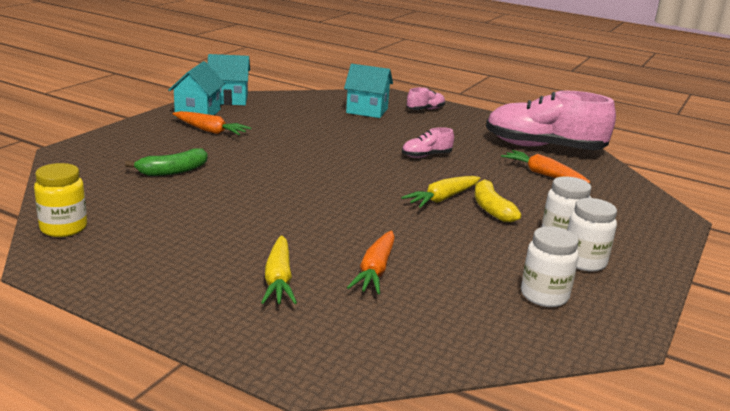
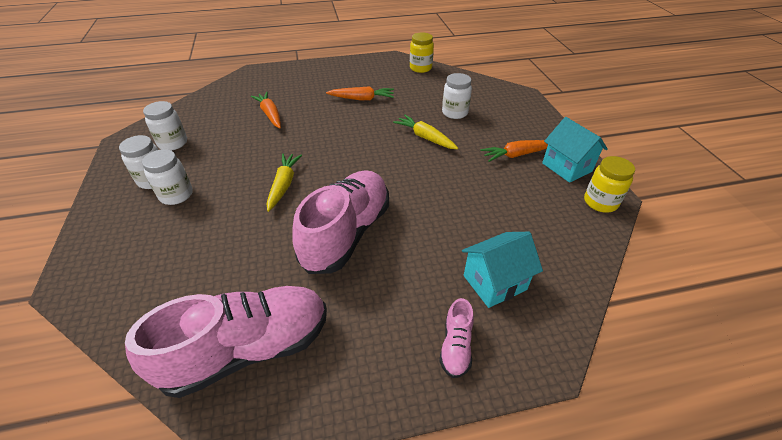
camera: 140 degrees right, 20 degrees up
green banana [125,148,208,176] -> white jar [442,73,472,119]
turquoise house [207,54,250,105] -> yellow jar [584,156,635,213]
yellow carrot [261,235,297,304] -> yellow carrot moved to [393,115,458,149]
pink shoe [402,127,454,158] -> pink shoe [292,170,389,274], size x2.30
yellow banana [474,179,521,222] -> none
orange carrot [501,150,590,183] -> orange carrot moved to [326,86,394,100]

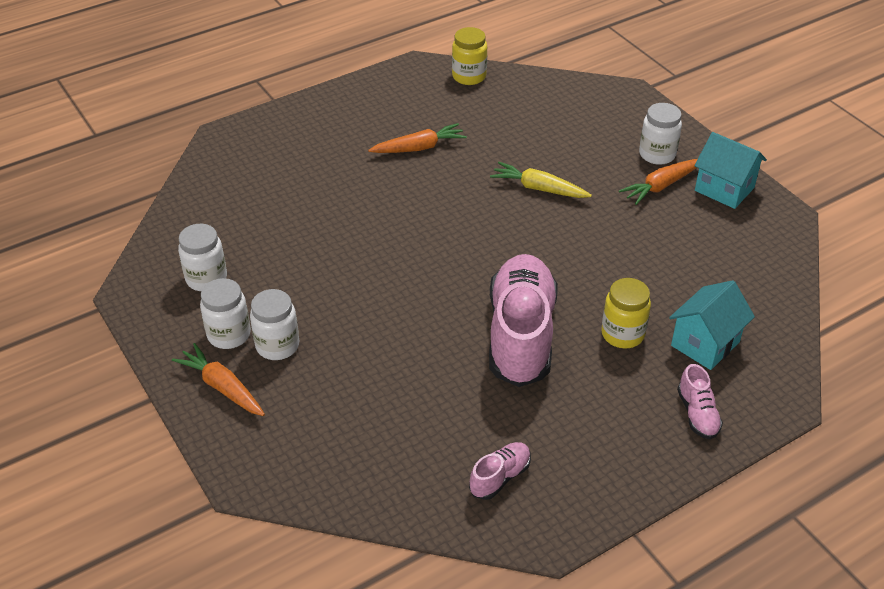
camera: 20 degrees left, 0 degrees up
pink shoe [125,286,327,398] -> pink shoe [469,442,531,500], size x0.43
orange carrot [251,92,281,128] -> orange carrot moved to [172,343,265,416]
yellow carrot [267,153,302,212] -> none
white jar [442,73,472,119] -> white jar moved to [639,103,682,165]
yellow jar [584,156,635,213] -> yellow jar moved to [601,278,651,348]

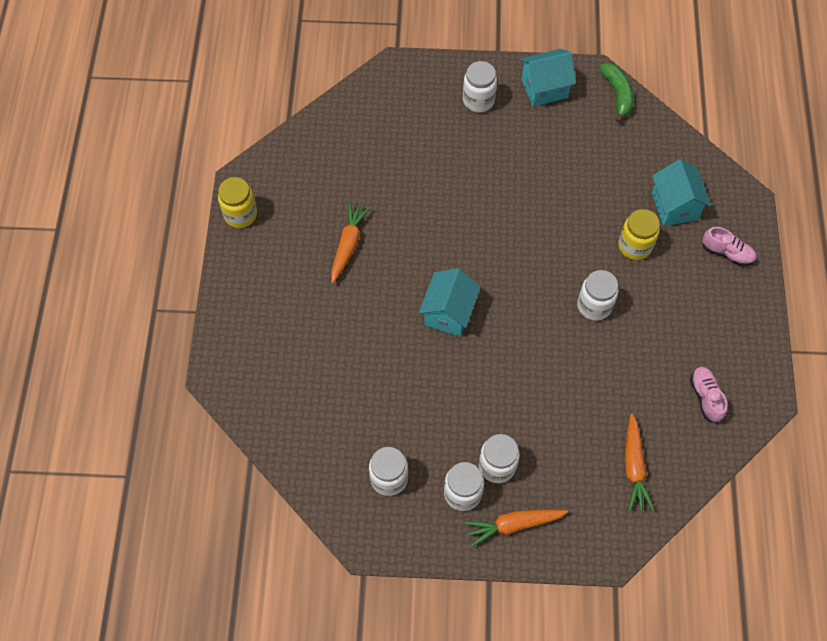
camera: 55 degrees left, 20 degrees up
yellow jar [452,27,487,85] -> yellow jar moved to [218,177,257,228]
pink shoe [489,254,558,387] -> white jar [577,270,618,321]
yellow carrot [490,162,592,198] -> none
orange carrot [619,159,698,205] -> orange carrot moved to [625,413,654,512]
none -> turquoise house [419,268,481,336]
none -> green banana [600,63,634,123]

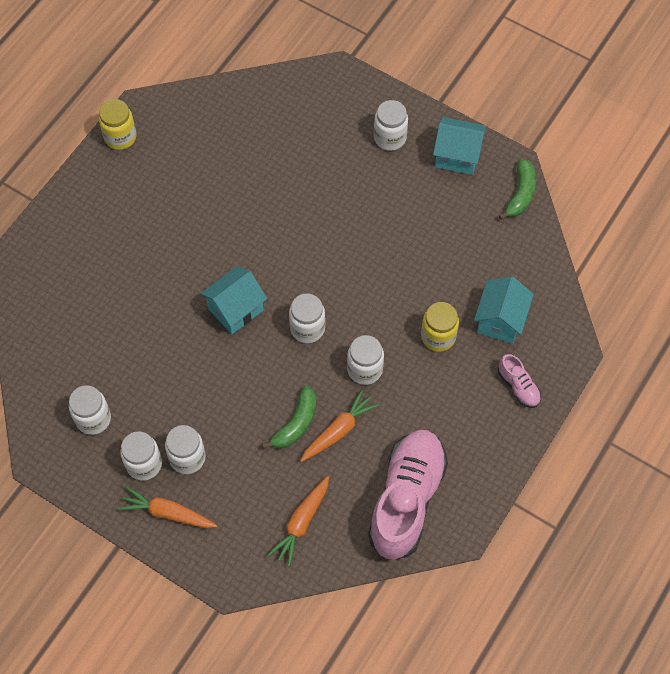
camera: 30 degrees right, 0 degrees up
orange carrot [331,202,371,283] -> orange carrot moved to [300,389,379,462]
pink shoe [690,367,727,423] -> pink shoe [368,430,448,560], size x2.30
none -> green banana [262,386,316,449]
none -> white jar [289,294,325,343]

